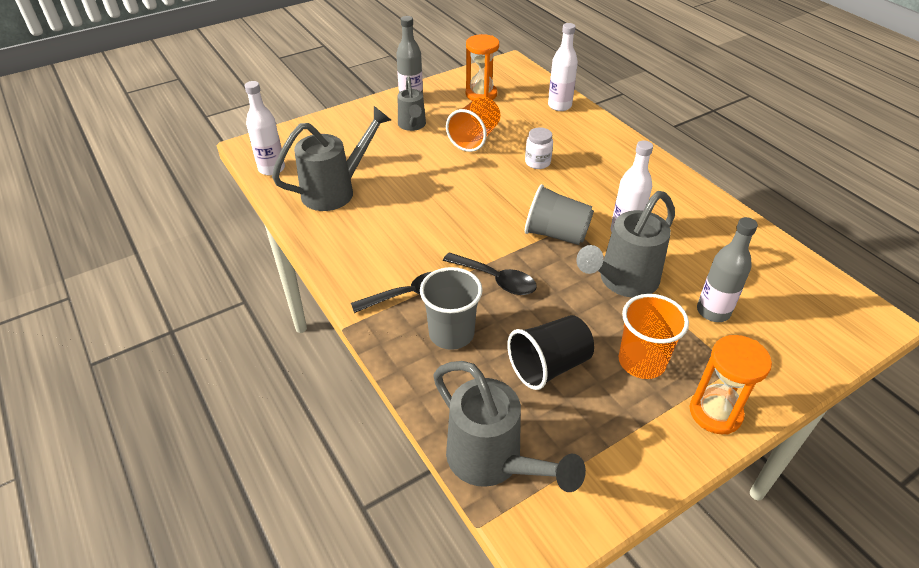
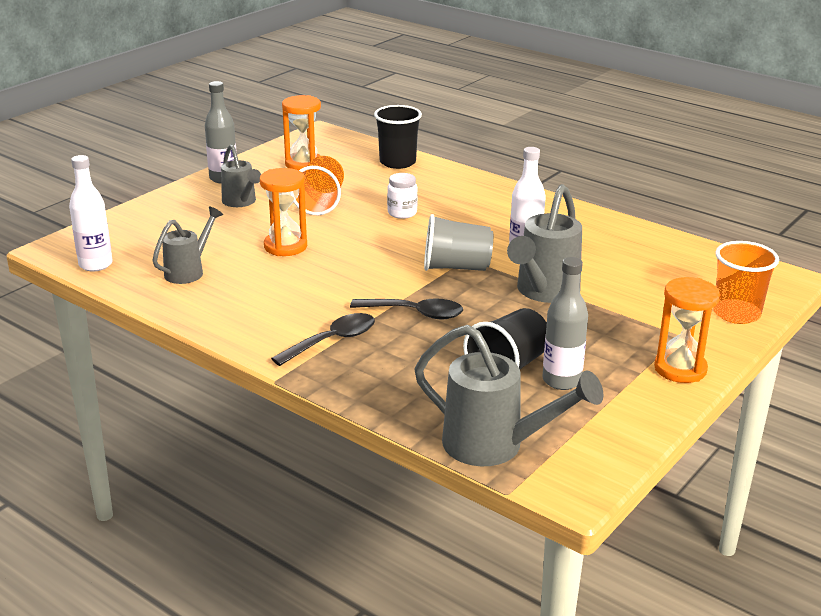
camera: 20 degrees left, 15 degrees down
grey watering can [272,106,391,211] -> grey watering can [153,207,223,284], size x0.62
grey cup [420,267,483,350] -> none
white bottle [548,23,578,111] -> black cup [374,105,422,169]
orange cup [619,294,689,379] -> orange cup moved to [713,241,779,324]
grey bottle [697,217,758,322] -> grey bottle moved to [542,257,588,390]
none -> orange hourglass [260,168,307,256]

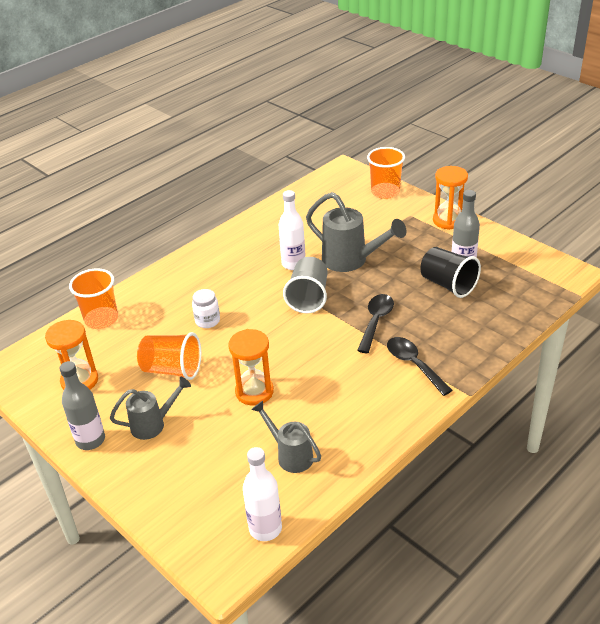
camera: 80 degrees left, 10 degrees up
black cup [374,105,422,169] -> orange cup [69,268,118,329]
grey watering can [414,325,604,466] -> none

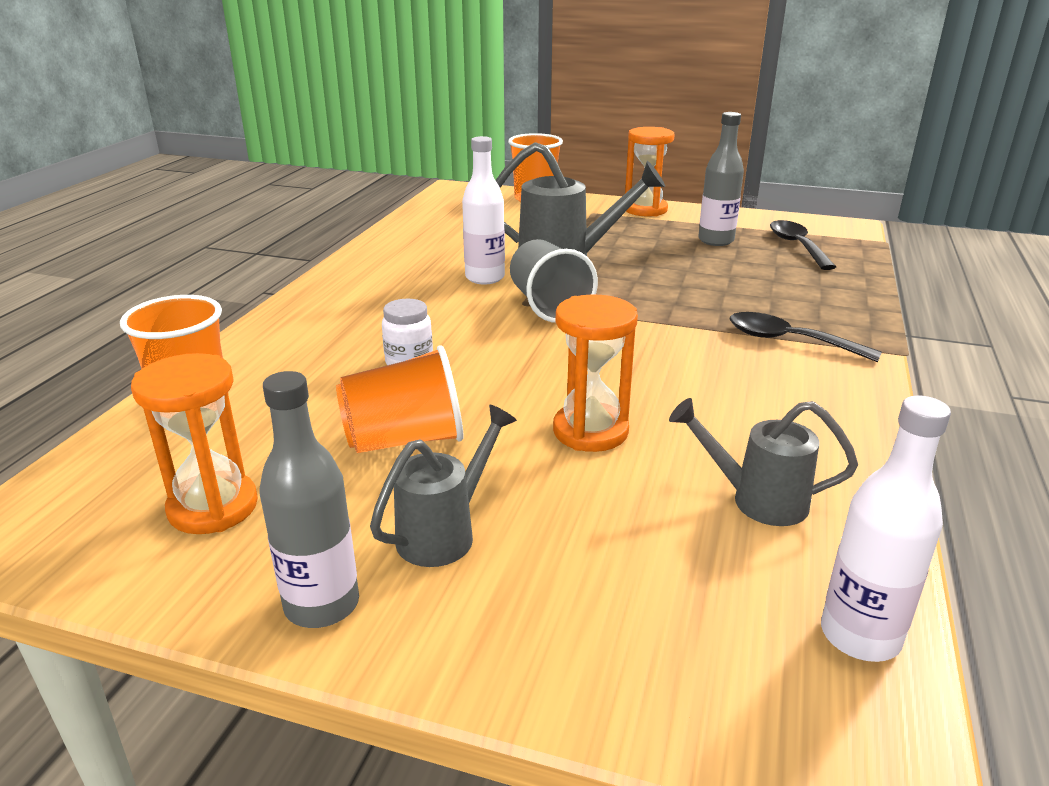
camera: 30 degrees left, 10 degrees down
black spoon [357,294,394,353] -> black spoon moved to [770,220,836,270]
black cup [421,247,481,298] -> none

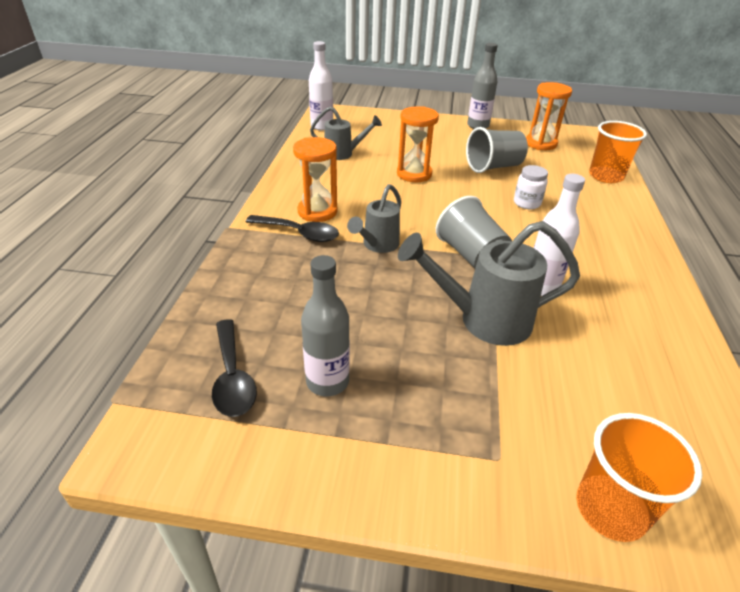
camera: 170 degrees right, 10 degrees up
orange cup [336,345,463,453] -> grey cup [466,127,528,173]
grey watering can [370,405,517,567] -> grey watering can moved to [347,184,401,253]
orange hourglass [625,127,675,216] -> orange hourglass moved to [293,137,338,222]

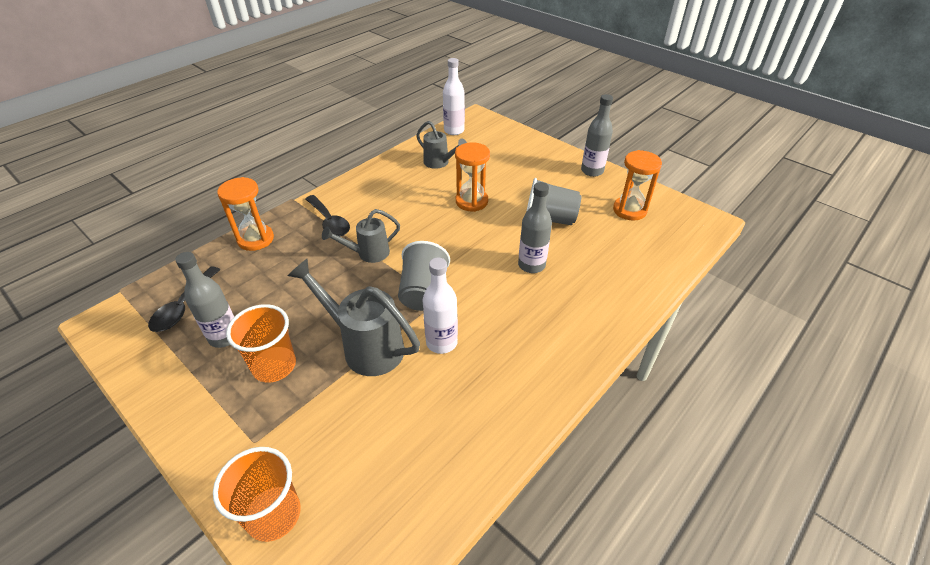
camera: 35 degrees right, 5 degrees up
orange hourglass [293,137,338,222] -> orange hourglass moved to [217,177,274,251]
white jar [514,165,548,209] -> grey bottle [518,182,552,273]
orange cup [589,121,647,183] -> orange cup moved to [226,304,296,382]

